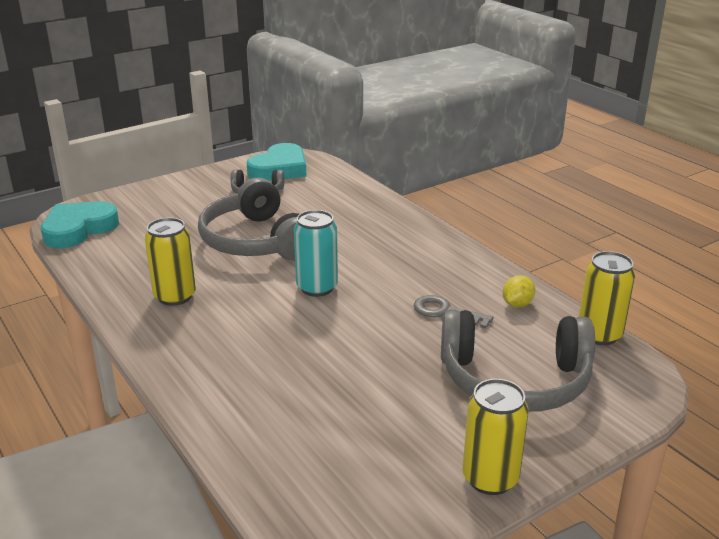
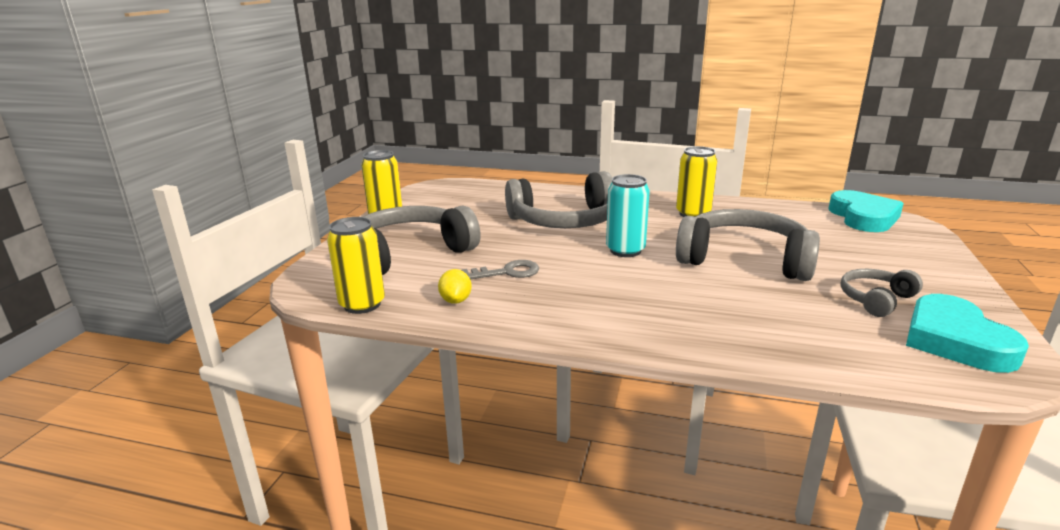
camera: 140 degrees right, 5 degrees down
none -> grey headphones [505,171,612,228]

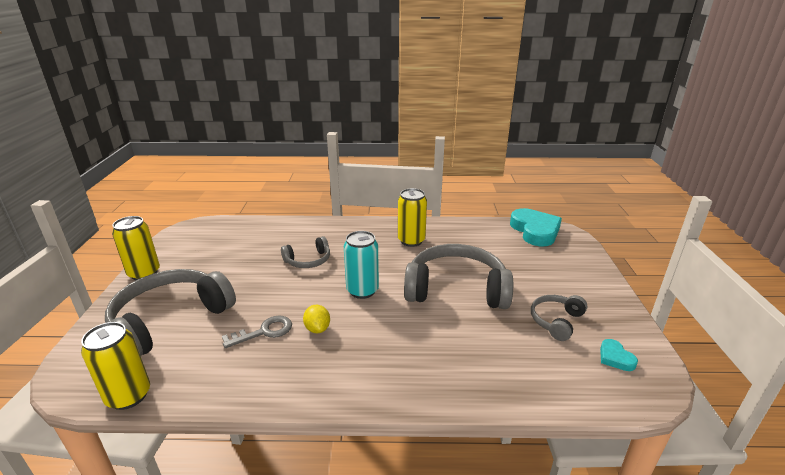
camera: 15 degrees left, 5 degrees up
yellow lemon [438,269,472,304] -> yellow lemon moved to [303,305,330,333]
grey headphones [505,171,612,228] -> grey headphones [281,236,330,268], size x0.50
turquoise heart [906,294,1029,373] -> turquoise heart [600,339,638,371], size x0.46

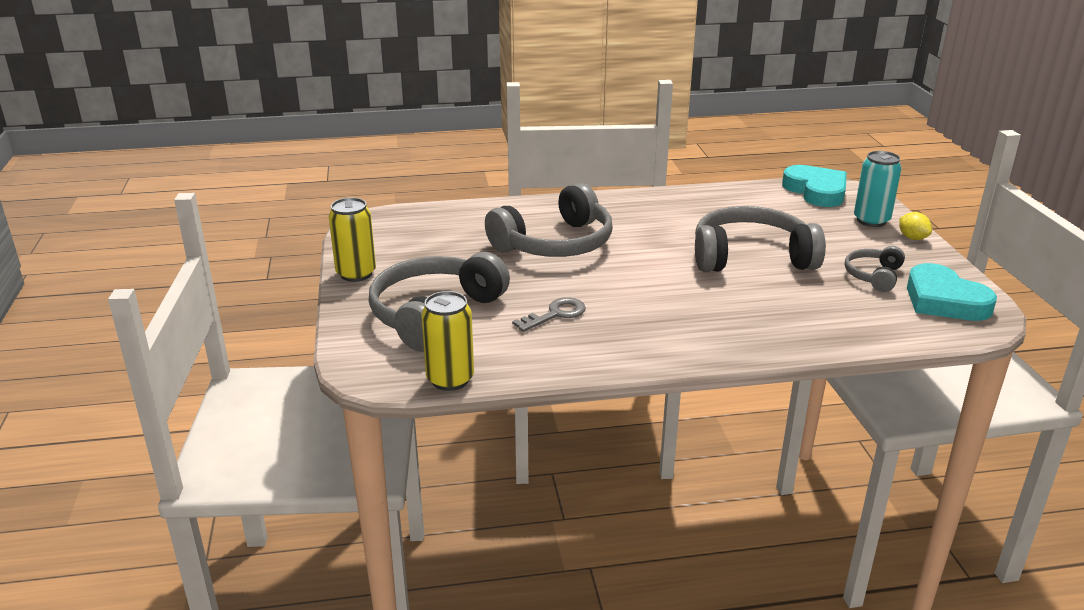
camera: 10 degrees left, 0 degrees up
grey headphones [281,236,330,268] -> grey headphones [485,183,613,257], size x1.98
yellow lemon [303,305,330,333] -> yellow lemon moved to [899,212,932,240]
turquoise can [344,231,379,299] -> turquoise can moved to [854,151,902,227]
yellow can [398,188,427,247] -> none
turquoise heart [600,339,638,371] -> turquoise heart [907,263,997,321], size x2.18

